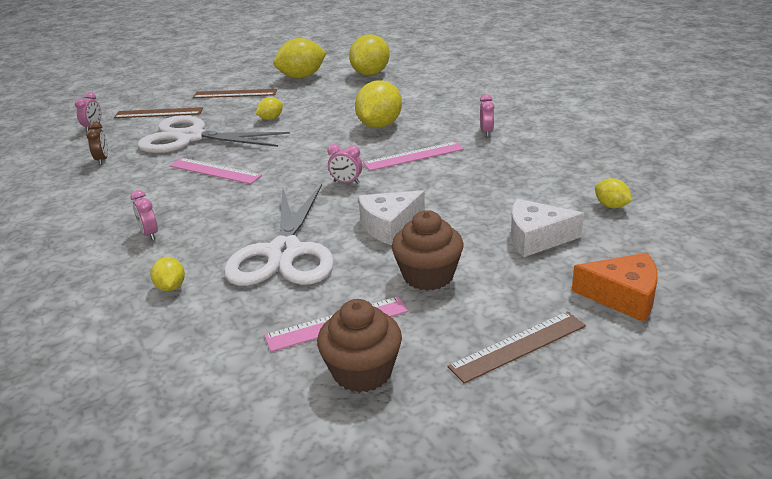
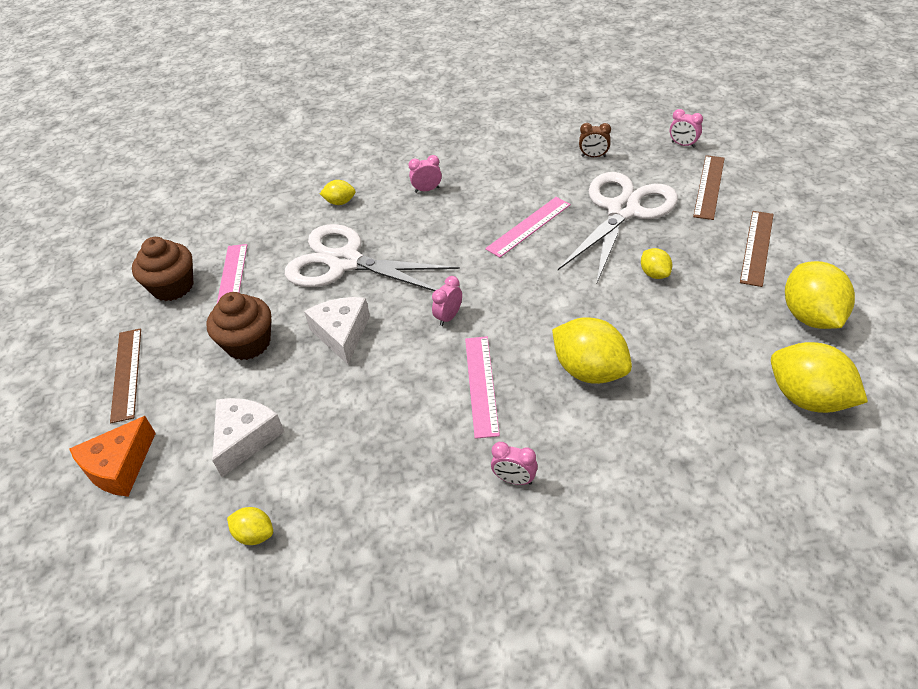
camera: 110 degrees right, 15 degrees up
yellow lemon [595,178,632,208] -> yellow lemon turned 45 degrees clockwise [227,507,273,545]

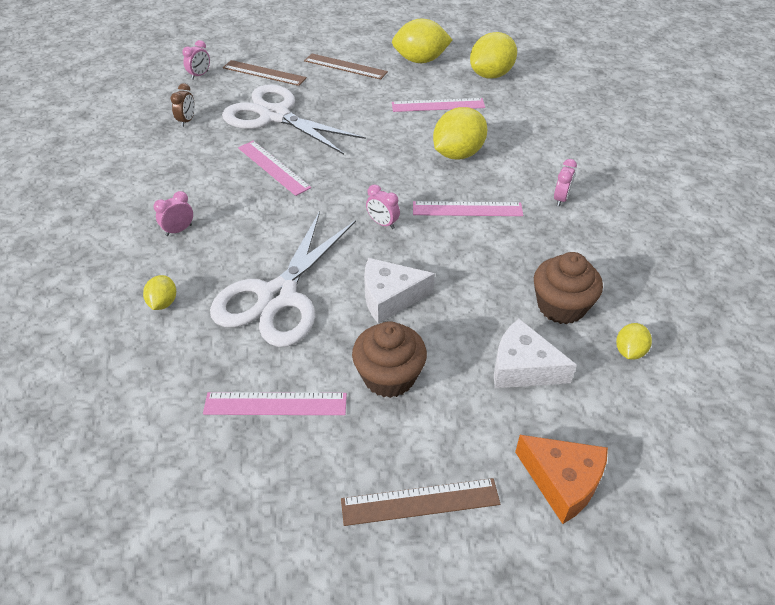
camera: 90 degrees left, 0 degrees up
brown cupcake [132,237,194,301] -> brown cupcake moved to [534,252,603,324]
pink clock [408,155,442,193] -> pink clock turned 60 degrees clockwise [154,191,193,236]
yellow lemon [641,248,672,279] -> none
none -> pink ruler [392,98,485,112]

